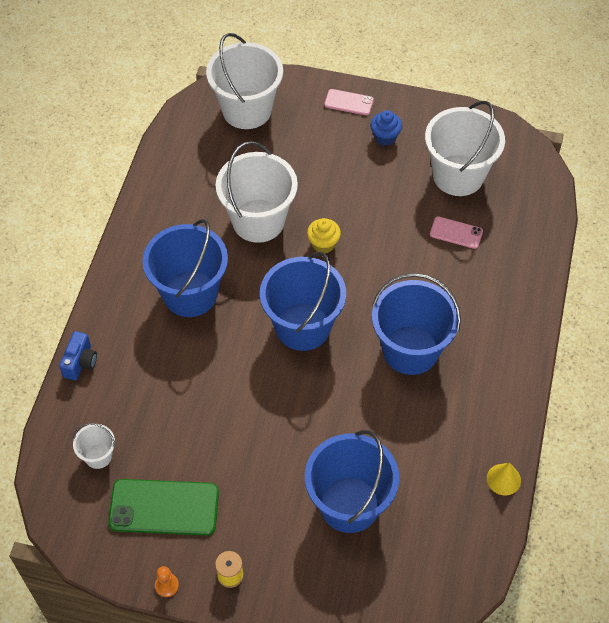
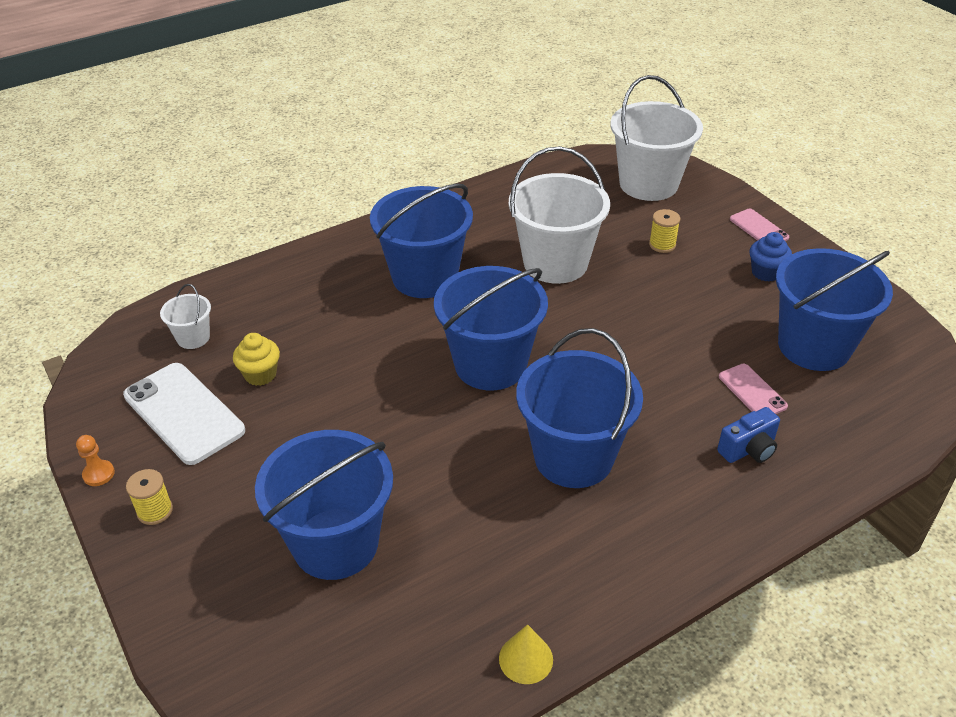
camera: 45 degrees right, 15 degrees down
blue camera [59,331,97,380] -> blue camera moved to [717,407,780,463]
green phone [108,479,219,536] -> white phone [123,363,245,465]
yellow cupcake [307,218,341,253] -> yellow cupcake moved to [233,333,280,386]
white bucket [425,101,505,196] -> blue bucket [776,248,893,371]
none -> yellow spool [649,209,680,253]

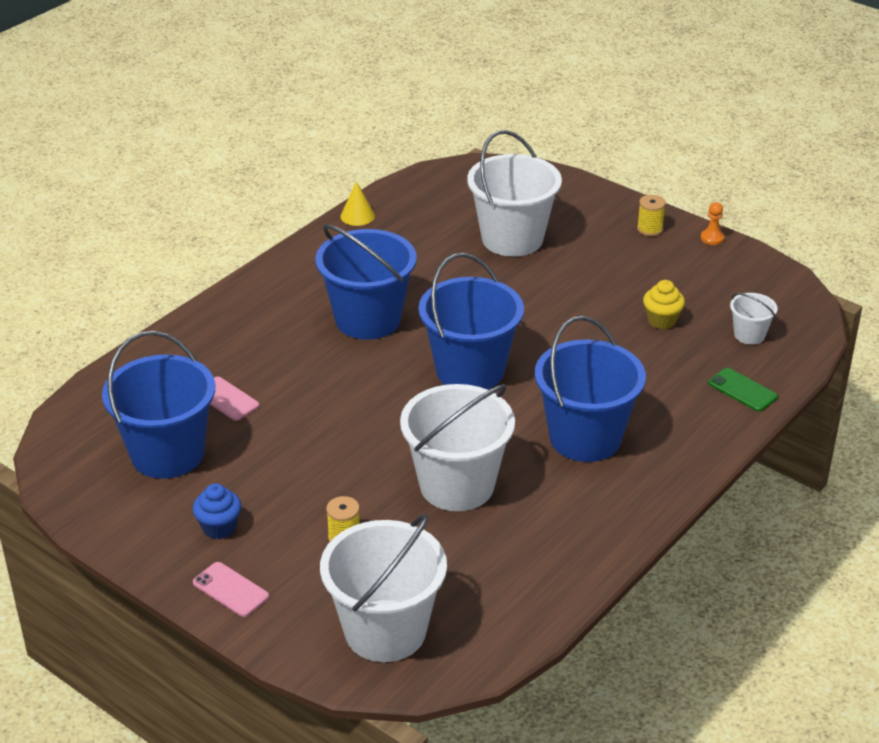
camera: 160 degrees right, 5 degrees down
white phone [123,363,245,465] -> none
blue bucket [255,430,393,580] -> white bucket [467,130,562,257]
blue camera [717,407,780,463] -> none
none -> green phone [708,368,778,412]

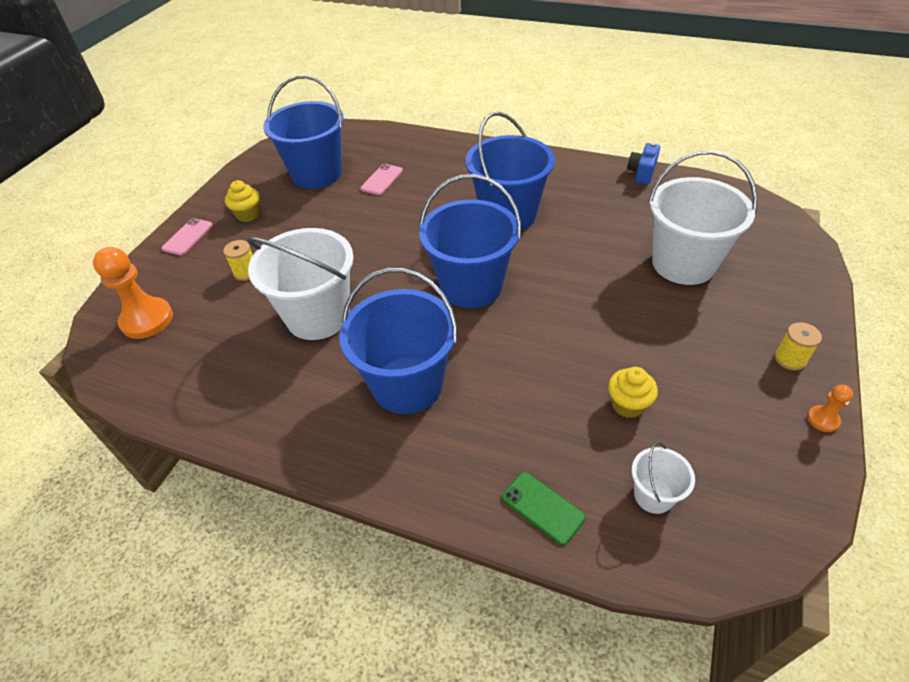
camera: 75 degrees right, 10 degrees up
blue cupcake [193,483,241,539] -> yellow cupcake [225,180,260,222]
white bucket [320,514,447,662] -> orange pawn [93,247,173,339]
yellow cone [340,181,375,226] -> blue camera [627,142,660,185]
green phone [708,368,778,412] -> green phone turned 75 degrees counterclockwise [502,472,586,545]

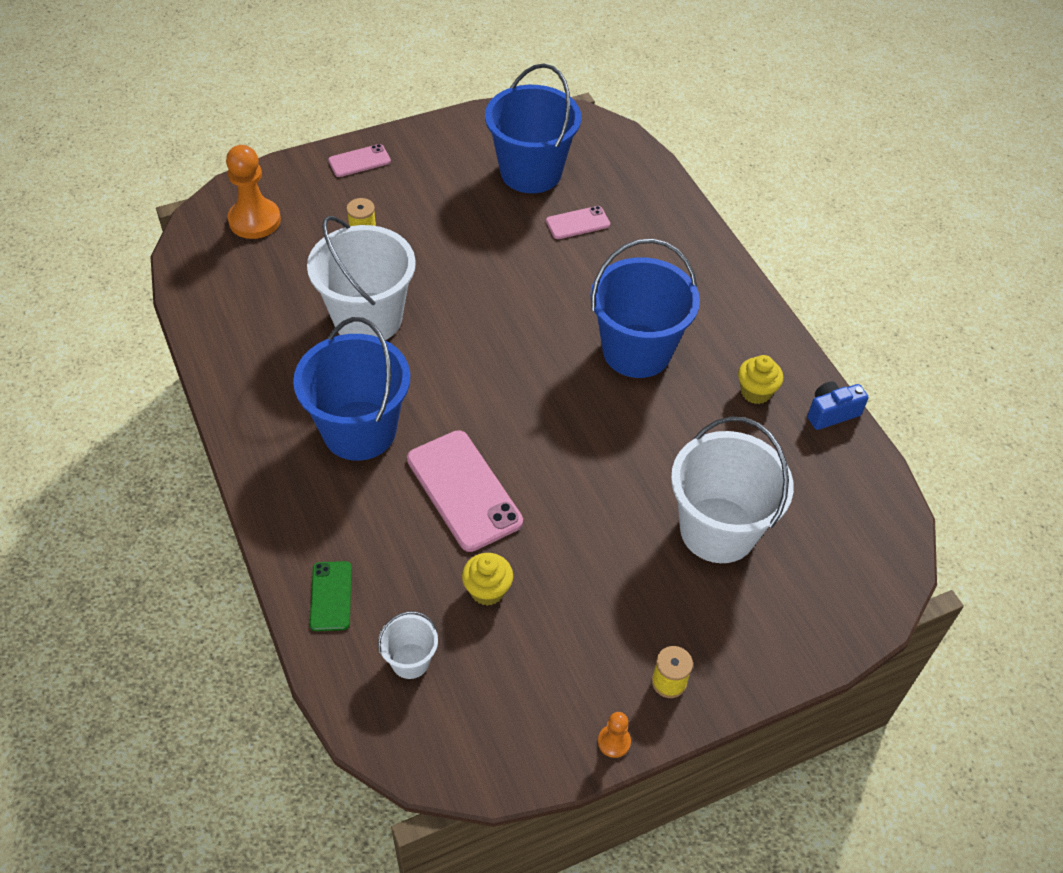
camera: 40 degrees right, 5 degrees up
yellow cupcake [225,180,260,222] -> yellow cupcake moved to [738,355,783,404]
blue bucket [419,174,521,308] -> none
none -> pink phone [407,430,523,552]

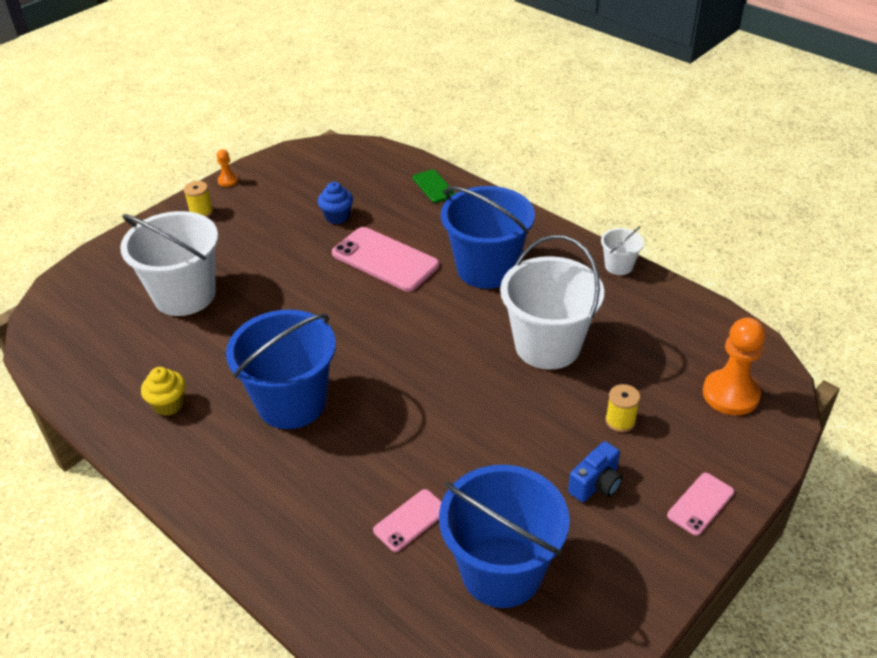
camera: 160 degrees right, 10 degrees down
white bucket [378,612,438,679] -> white bucket moved to [601,226,644,275]
yellow cupcake [462,553,513,606] -> blue cupcake [318,182,353,224]
blue camera [807,381,868,430] -> blue camera moved to [568,441,623,502]

